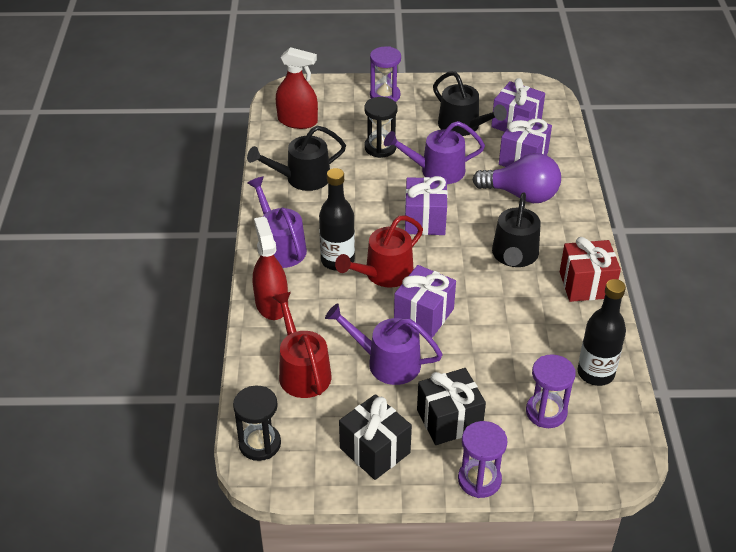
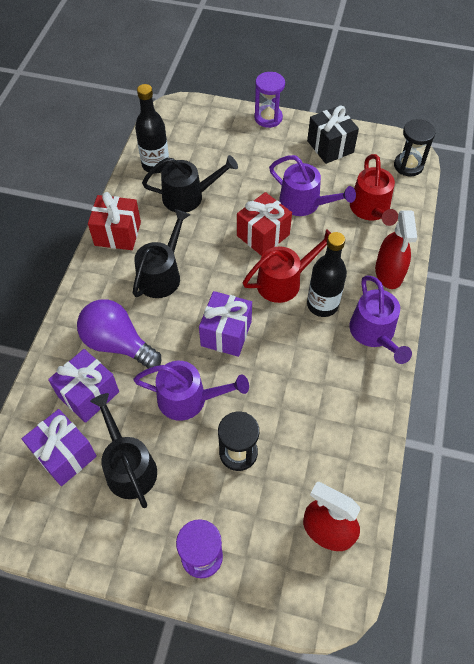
camera: 165 degrees left, 15 degrees up
black watering can [247,126,346,191] -> black watering can moved to [142,155,238,212]
purple gift [394,265,456,338] -> red gift [237,192,292,256]
black gift [417,368,486,445] -> none
purple hourglass [526,354,576,428] -> none

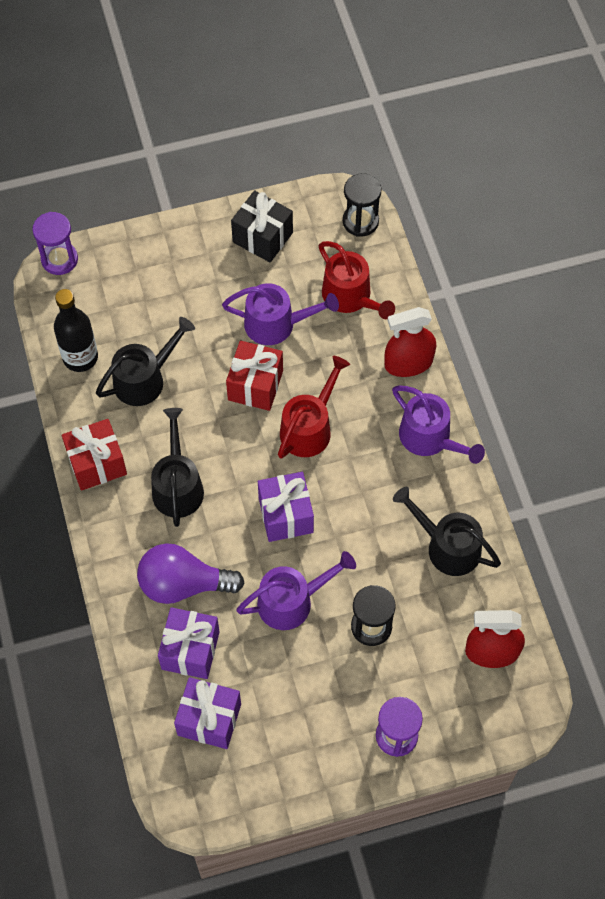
camera: 30 degrees left, 5 degrees up
black watering can [90,393,157,508] -> black watering can moved to [393,487,501,576]
purple hourglass [255,72,285,128] -> purple hourglass moved to [32,212,78,275]
black bottle [307,232,347,317] -> none
red spray bottle [375,210,417,289] -> red spray bottle turned 105 degrees clockwise [384,307,436,377]

